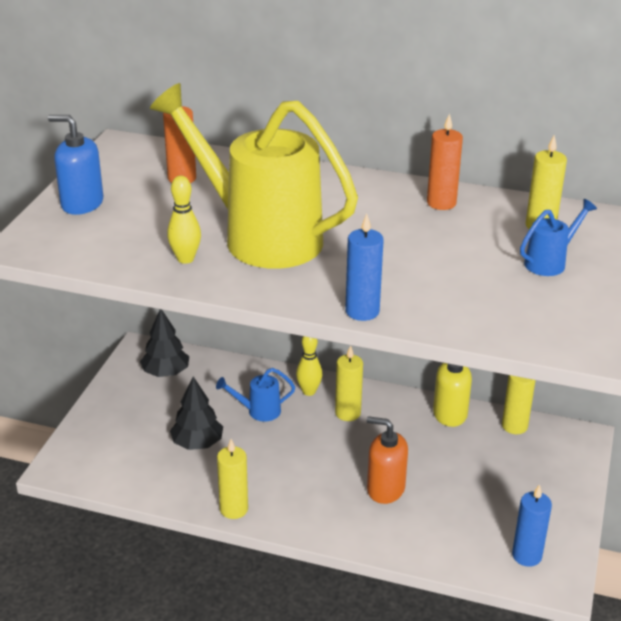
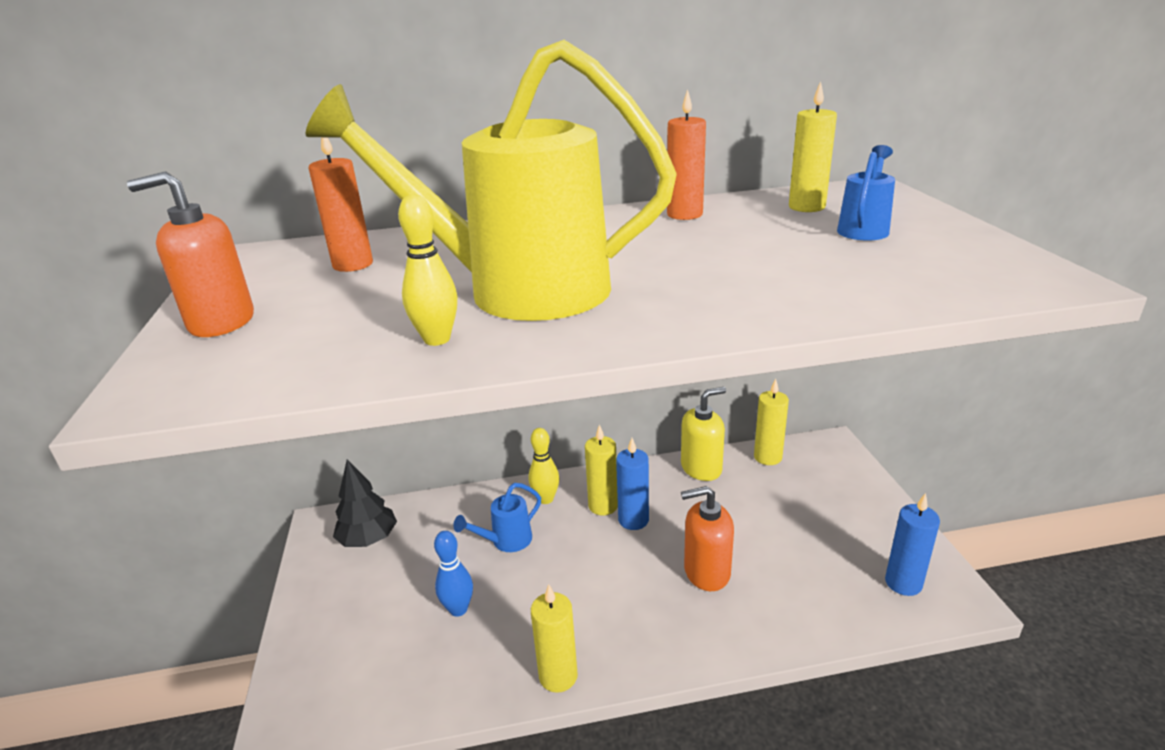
camera: 25 degrees left, 5 degrees down
blue soap dispenser [48,115,103,215] -> orange soap dispenser [127,172,254,337]
black tree [170,376,223,450] -> blue bowling pin [434,531,473,617]
blue candle [345,214,384,321] -> blue candle moved to [616,438,649,530]

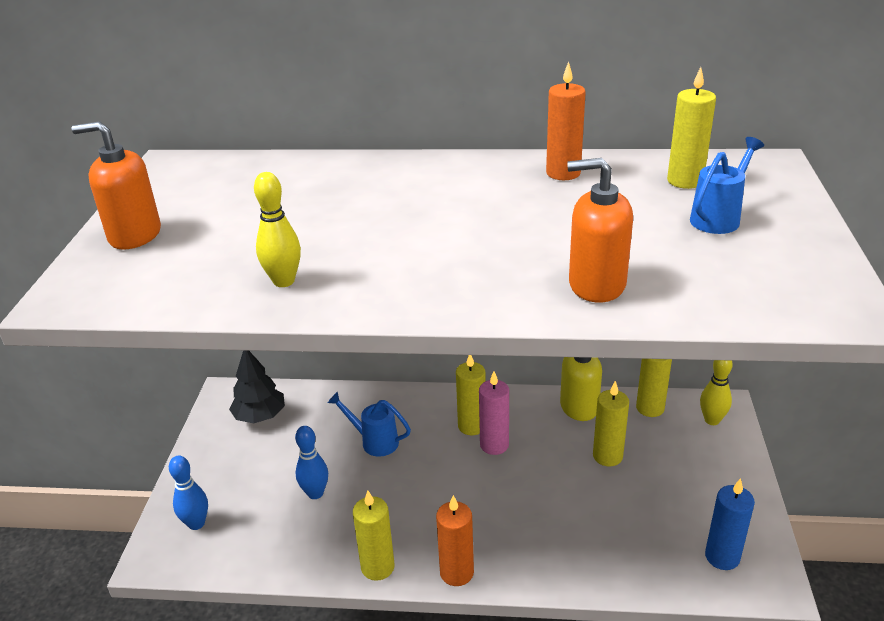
camera: 15 degrees right, 5 degrees up
yellow watering can [305,40,677,321] -> none
orange candle [309,137,373,272] -> orange candle moved to [436,495,474,586]
blue watering can [453,483,541,552] -> blue watering can turned 45 degrees clockwise [328,392,411,457]
yellow bowling pin [529,428,560,504] -> yellow bowling pin moved to [700,360,733,425]
blue candle [616,438,649,530] -> pink candle [479,371,509,455]
orange soap dispenser [681,486,734,591] -> orange soap dispenser moved to [567,158,633,303]
none -> blue bowling pin [169,455,208,530]
none -> yellow candle [593,381,629,466]

